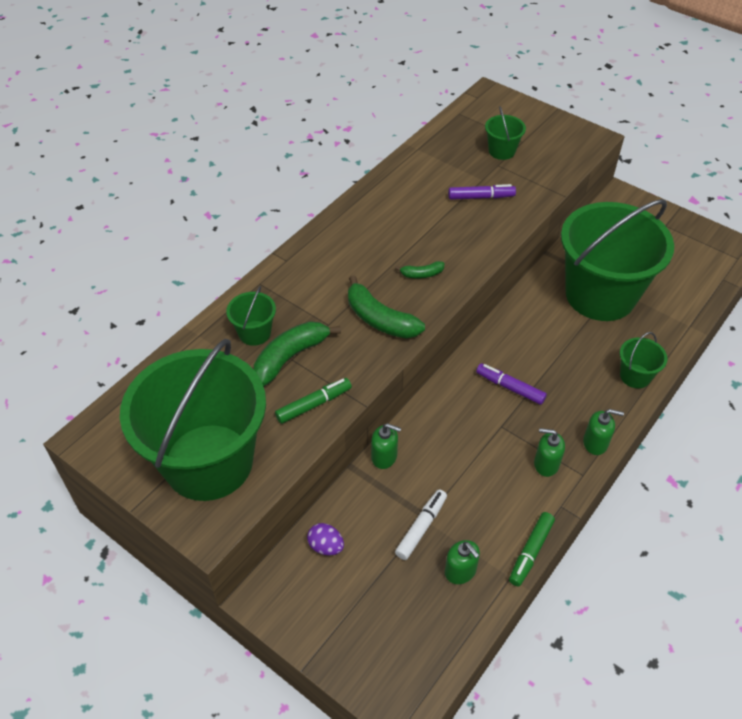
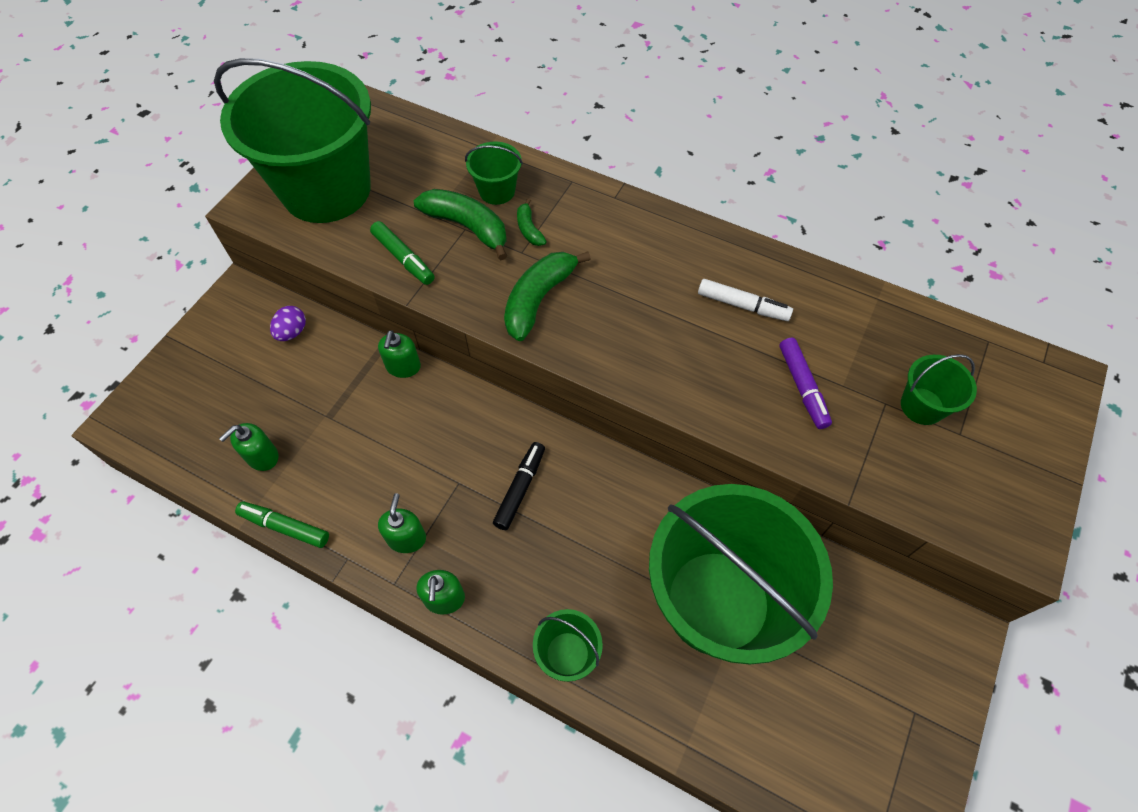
camera: 80 degrees right, 10 degrees up
green banana [395,261,444,279] -> green banana moved to [517,199,547,246]
white marker [395,489,447,560] -> white marker moved to [698,279,793,321]
purple marker [476,363,547,405] -> black marker [493,442,545,530]

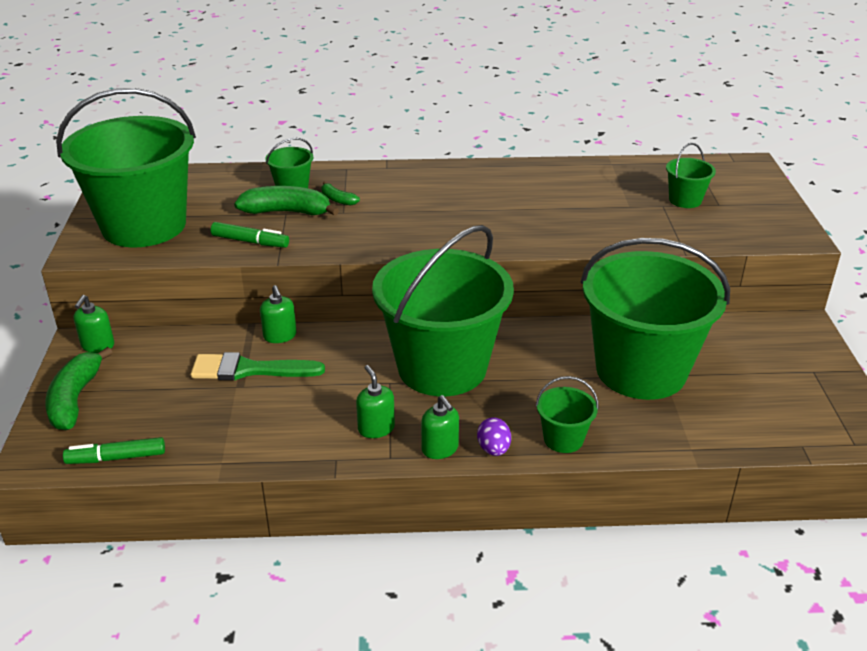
camera: 30 degrees left, 25 degrees down
green soap dispenser [219,423,278,471] -> green soap dispenser moved to [73,295,114,353]
green marker [235,501,329,548] -> green marker moved to [63,437,165,464]
purple egg [270,306,306,341] -> purple egg moved to [477,417,511,456]
black marker [493,442,545,530] -> green bucket [372,225,514,396]
green banana [504,251,591,341] -> green banana moved to [45,347,113,430]
white marker [698,279,793,321] -> none
purple marker [780,338,832,429] -> none
none -> green brush [191,352,325,380]

